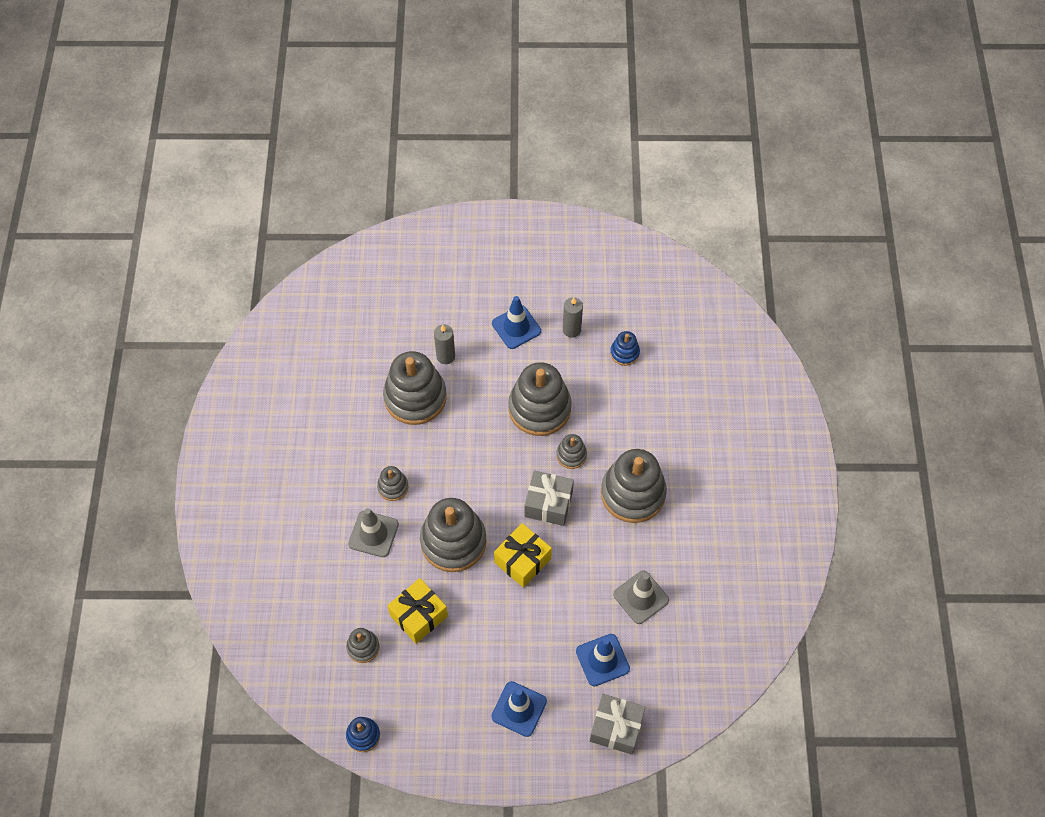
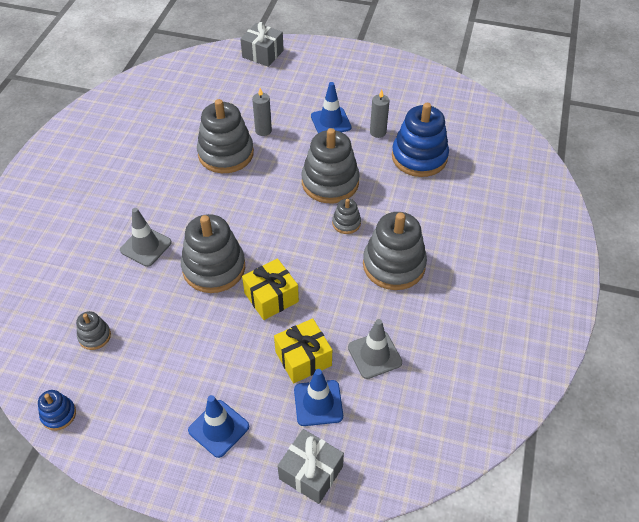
camera: 15 degrees right, 10 degrees down
grey stacking toy [377,466,409,501] -> none
yellow gift [387,578,448,644] -> yellow gift moved to [274,318,332,383]
grey gift [525,471,574,526] -> grey gift moved to [240,22,284,67]
blue stacking toy [610,331,640,366] -> blue stacking toy [392,103,449,177], size x2.09

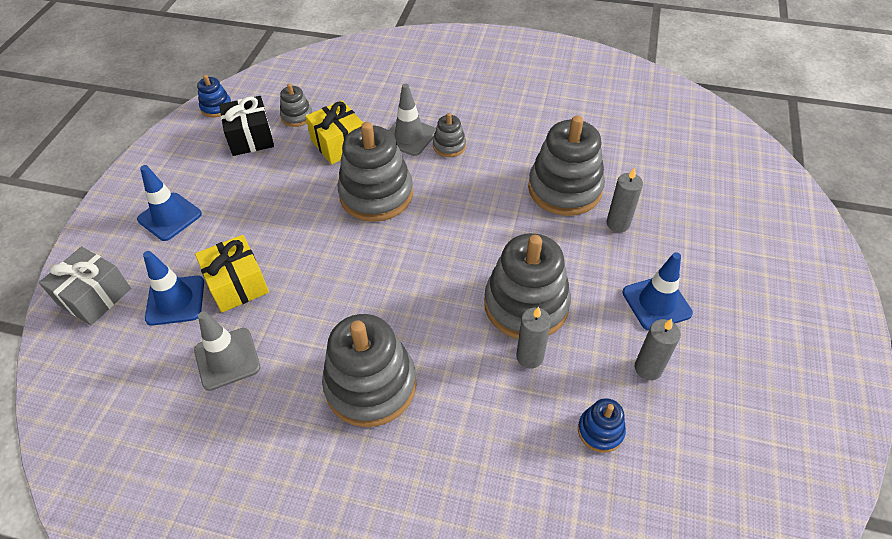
camera: 90 degrees right, 0 degrees up
grey gift [240,22,284,67] -> none
yellow gift [242,258,299,320] -> yellow gift moved to [305,100,363,165]
grey stacking toy [332,199,361,234] -> grey stacking toy moved to [433,113,466,157]
blue stacking toy [392,103,449,177] -> blue stacking toy [578,398,626,453], size x0.48
none -> black gift [219,96,274,156]
none -> grey candle [516,306,551,368]

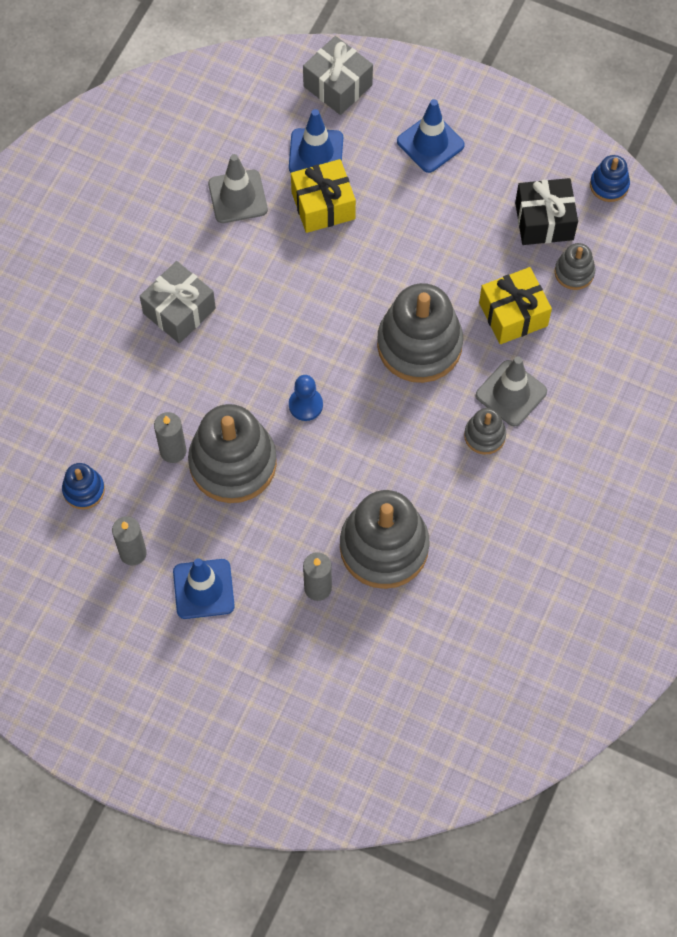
camera: 100 degrees right, 15 degrees up
grey stacking toy [322,314,417,427] -> grey gift [140,261,216,344]
none -> blue pawn [289,375,323,421]

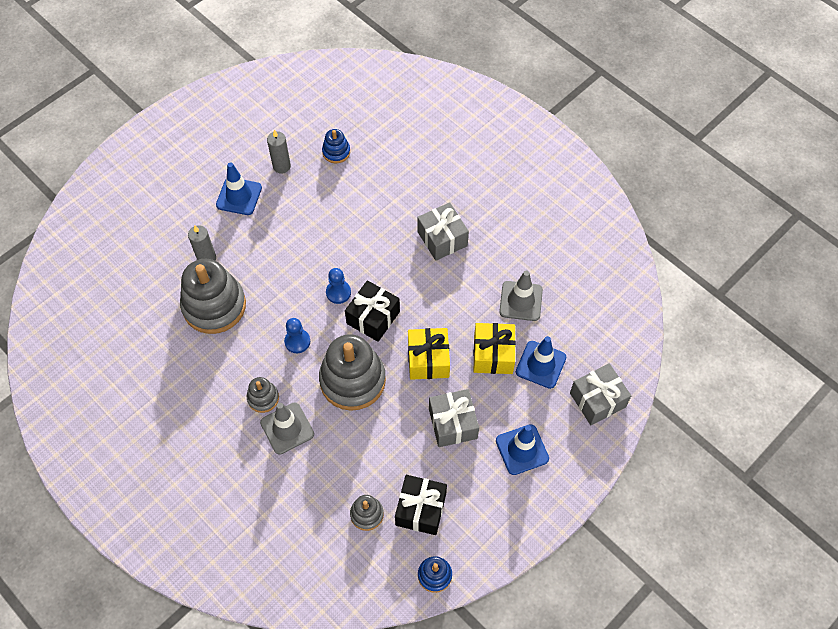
camera: 110 degrees right, 5 degrees down
grey candle [154,412,187,463] -> none
grey stacking toy [188,404,277,503] -> none
yellow gift [479,267,552,344] -> yellow gift moved to [408,328,450,380]
none -> blue pawn [284,318,310,353]
none -> black gift [345,280,400,342]
none -> grey gift [429,389,479,447]

